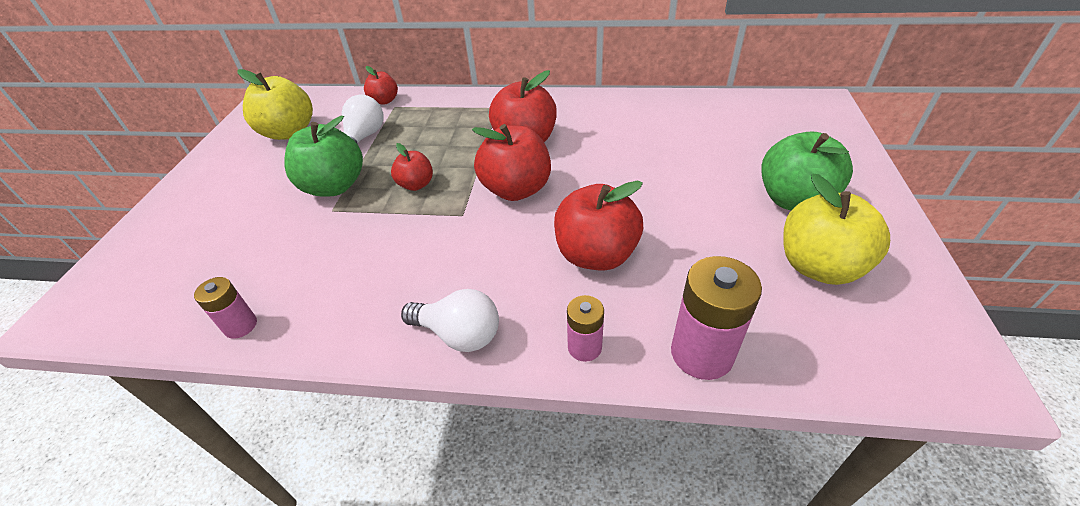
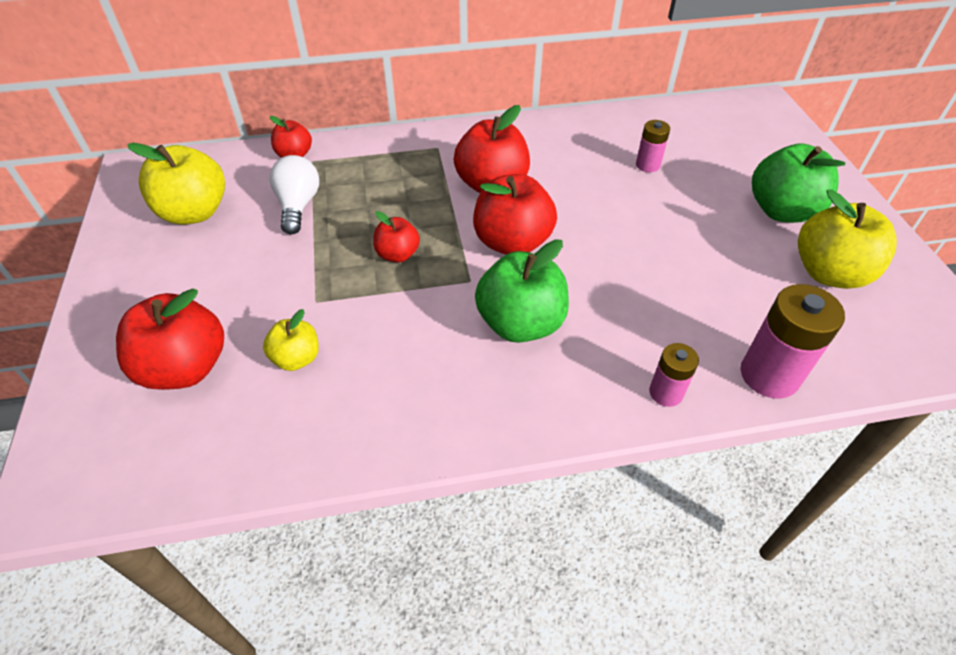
camera: 20 degrees left, 5 degrees up
pink battery [194,277,257,339] -> pink battery moved to [636,120,670,172]
green apple [284,116,363,197] -> green apple moved to [475,239,569,343]
white light bulb [401,289,499,352] -> none
red apple [554,180,643,271] -> red apple moved to [116,288,224,390]
none -> yellow apple [263,309,319,371]

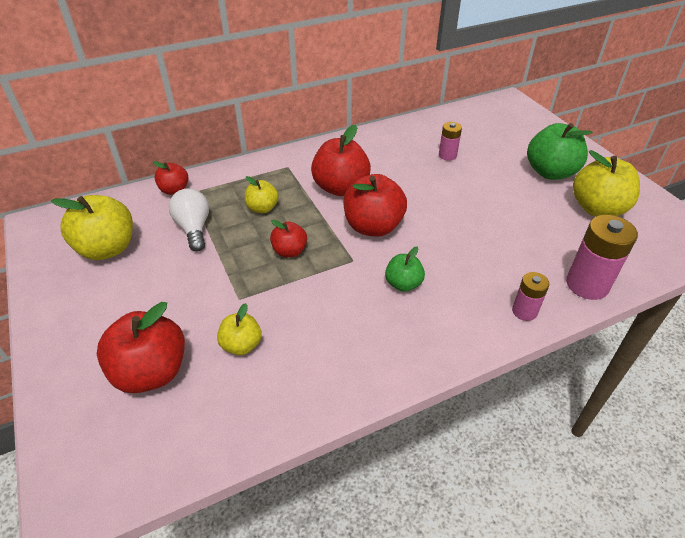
camera: 15 degrees left, 5 degrees down
green apple [475,239,569,343] -> green apple [385,246,425,292], size x0.56
none -> yellow apple [245,176,279,213]

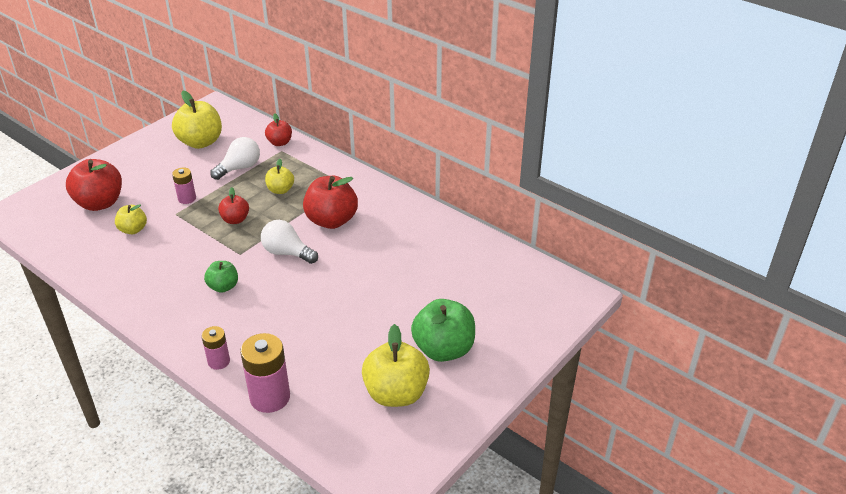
camera: 65 degrees right, 5 degrees down
red apple [343,174,407,237] -> white light bulb [261,220,318,264]
pink battery [439,122,462,161] -> pink battery moved to [172,167,196,204]

